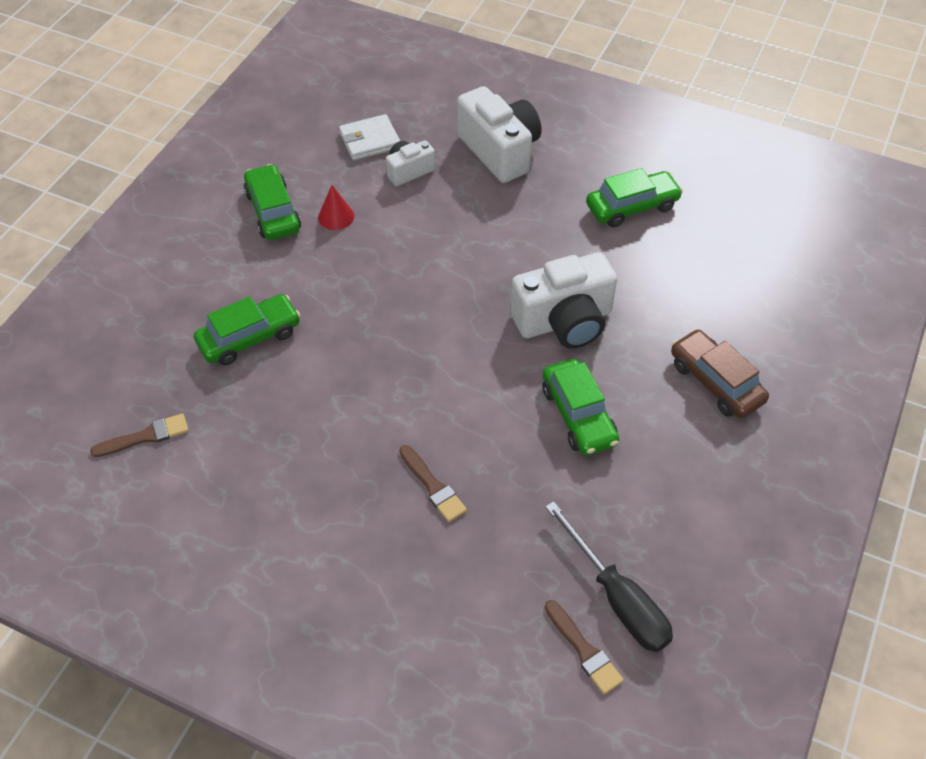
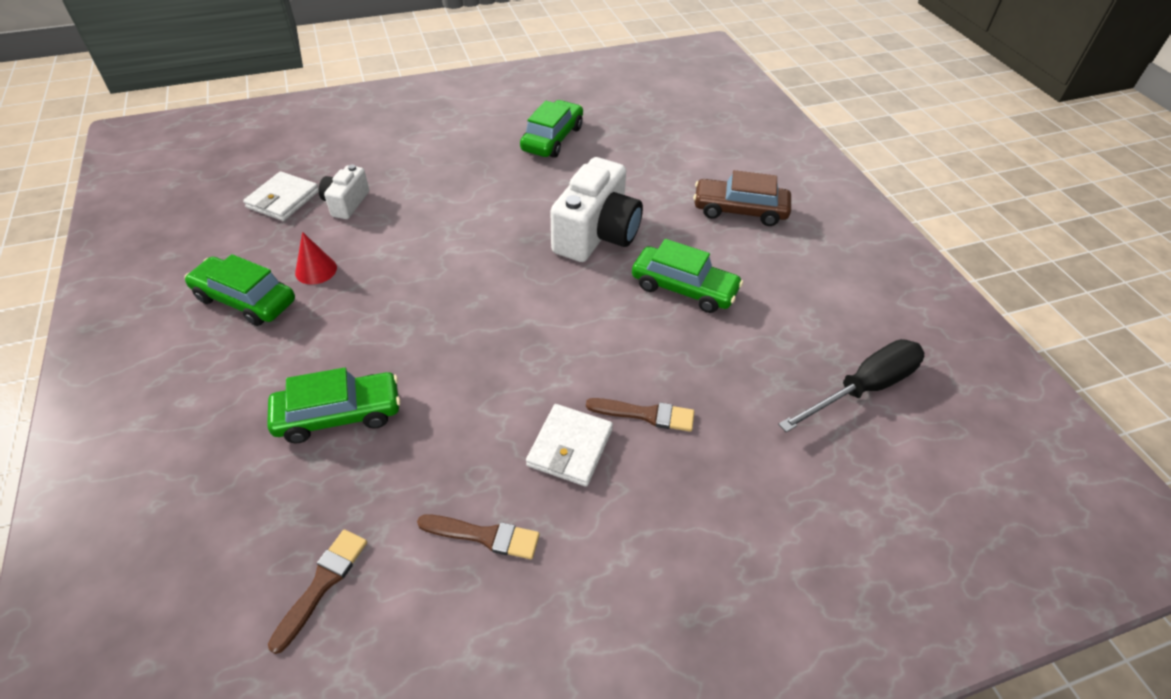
camera: 45 degrees left, 5 degrees down
green car [194,294,300,365] -> green car turned 60 degrees clockwise [267,368,401,444]
white camera [457,86,542,183] -> none
black screwdriver [545,501,673,652] -> black screwdriver turned 45 degrees counterclockwise [778,339,924,432]
brown brush [545,600,624,694] -> brown brush moved to [417,514,540,559]
none -> white wallet [526,404,613,487]

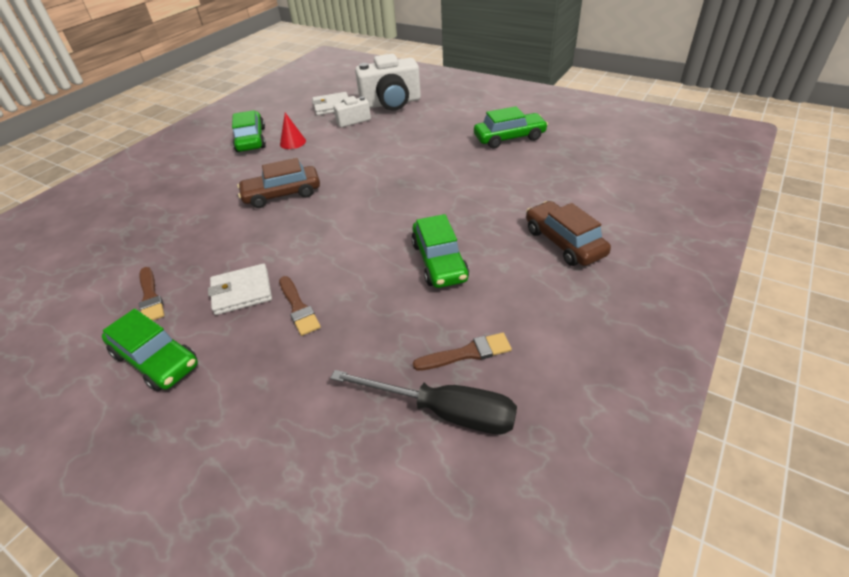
camera: 55 degrees right, 5 degrees down
green car [267,368,401,444] -> green car moved to [102,309,198,391]
brown brush [268,530,367,654] -> brown brush moved to [413,333,512,371]
white camera [550,157,643,262] -> white camera moved to [355,54,421,111]
none -> brown car [237,158,320,208]

